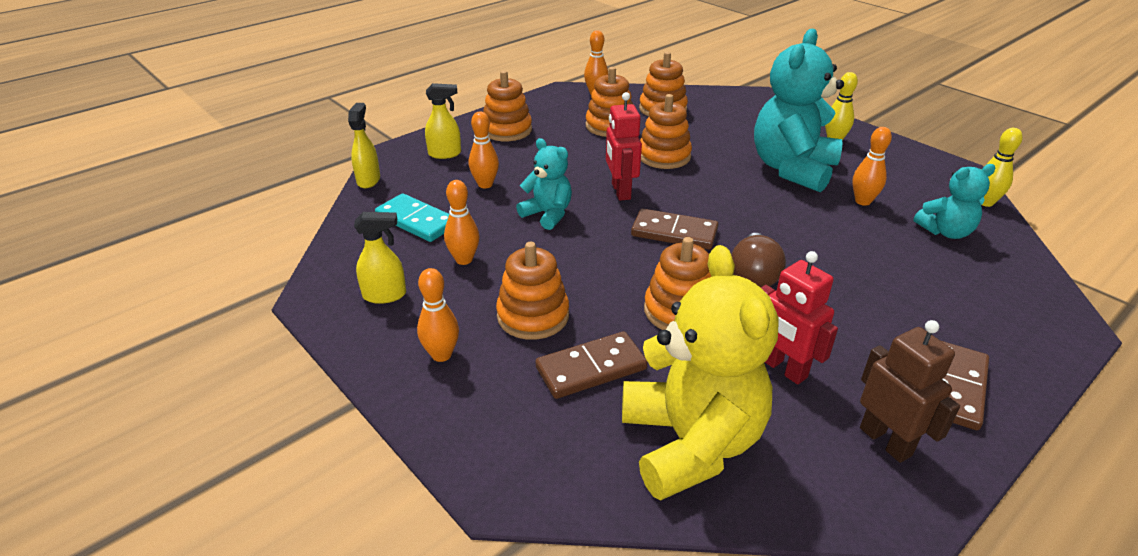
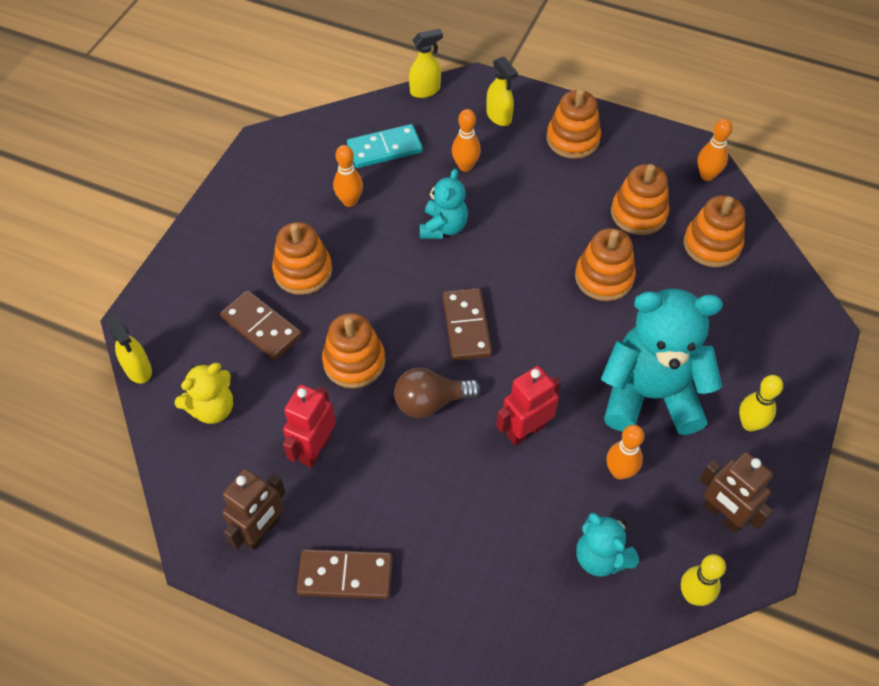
camera: 65 degrees right, 20 degrees up
yellow spray bottle [354,212,406,304] -> yellow spray bottle moved to [107,315,152,384]
turquoise domino [375,193,449,242] -> turquoise domino turned 60 degrees clockwise [347,124,423,168]
orange bowling pin [417,268,459,362] -> none
red robot [606,92,642,201] -> red robot moved to [496,366,560,446]
yellow teddy bear [622,245,779,501] -> yellow teddy bear [175,363,233,424], size x0.53
none -> brown robot [699,452,773,533]

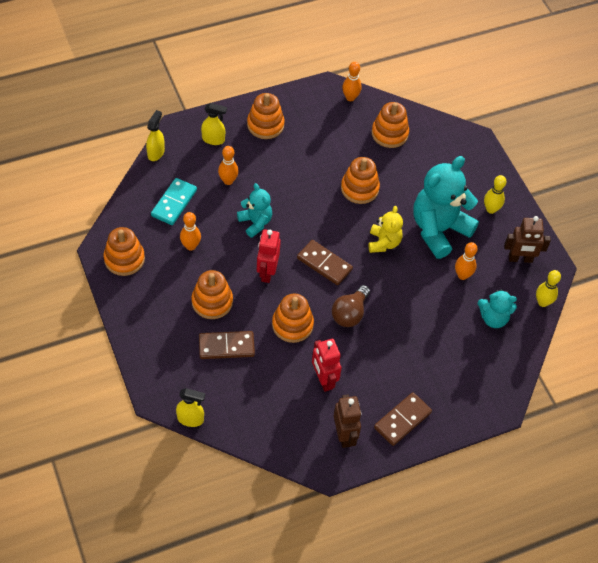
camera: 50 degrees left, 0 degrees up
yellow teddy bear [175,363,233,424] -> yellow teddy bear moved to [369,206,403,253]
red robot [496,366,560,446] -> red robot moved to [257,229,281,283]
orange stacking toy [611,164,669,235] -> orange stacking toy moved to [104,227,145,276]

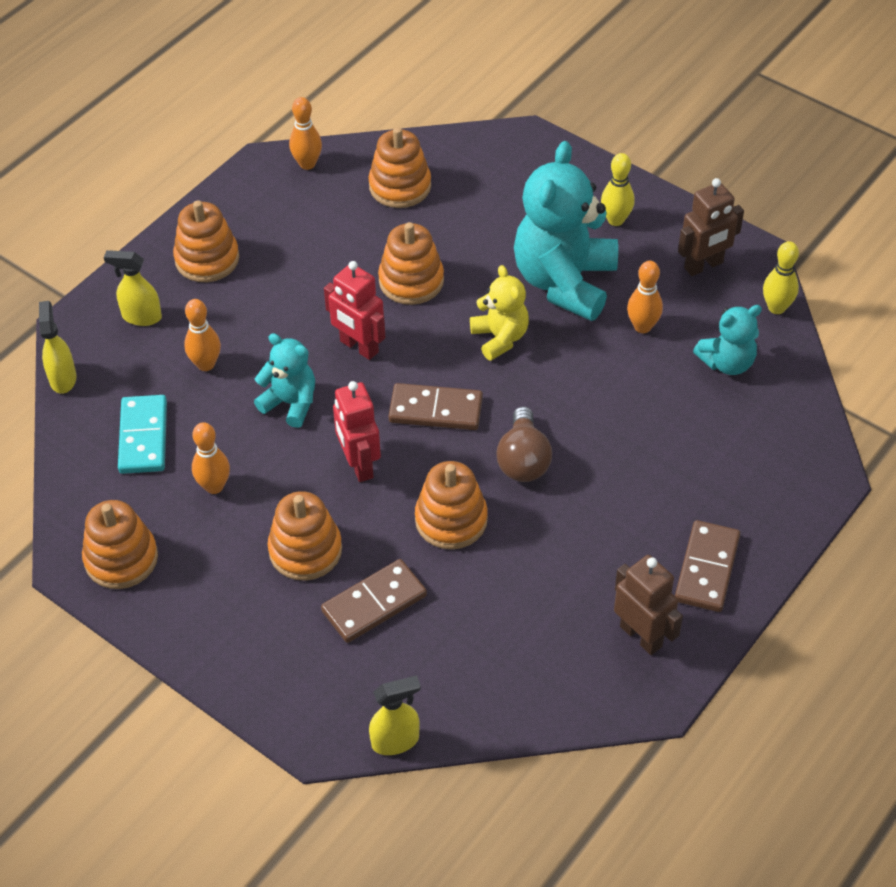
camera: 25 degrees left, 5 degrees down
yellow spray bottle [201,103,227,145] -> yellow spray bottle turned 150 degrees counterclockwise [104,250,162,326]
red robot [312,339,342,392] -> red robot moved to [324,261,385,360]

